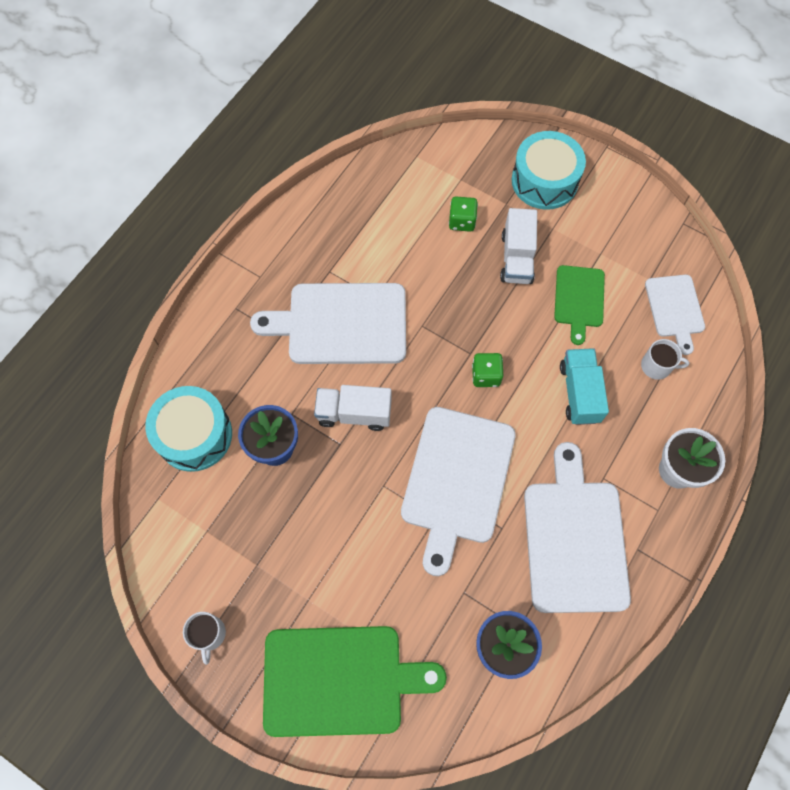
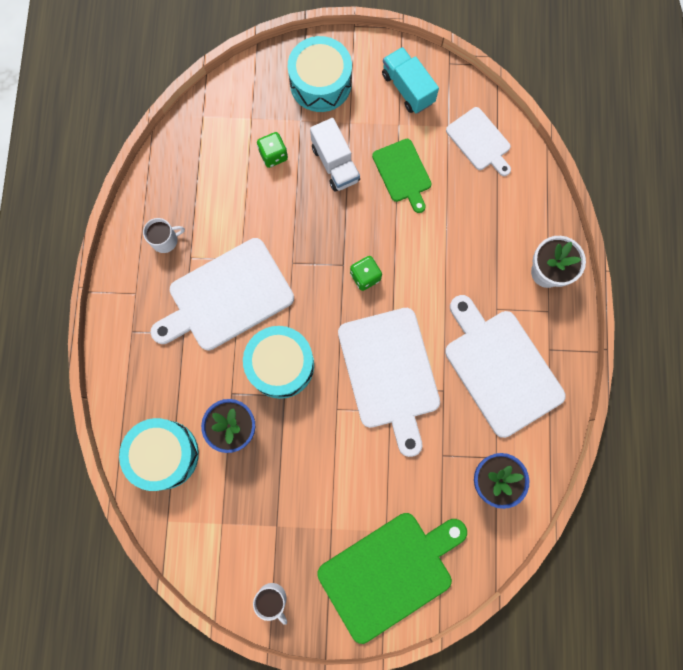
camera: 30 degrees left, 10 degrees up
white truck [314,385,392,431] -> turquoise drum [243,326,314,399]
turquoise truck [560,348,609,425] -> turquoise truck moved to [382,47,439,113]
white mug [641,339,689,380] -> white mug moved to [143,218,185,253]

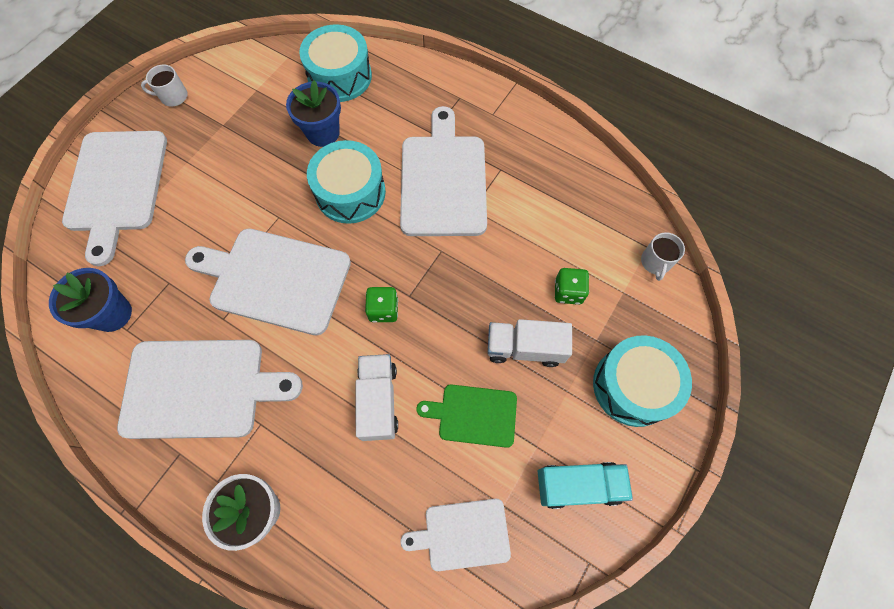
camera: 120 degrees right, 10 degrees down
white mug [143,218,185,253] -> white mug moved to [641,232,685,281]
green cutting board [317,513,467,644] -> white cutting board [62,131,167,266]
none -> white truck [355,354,398,441]

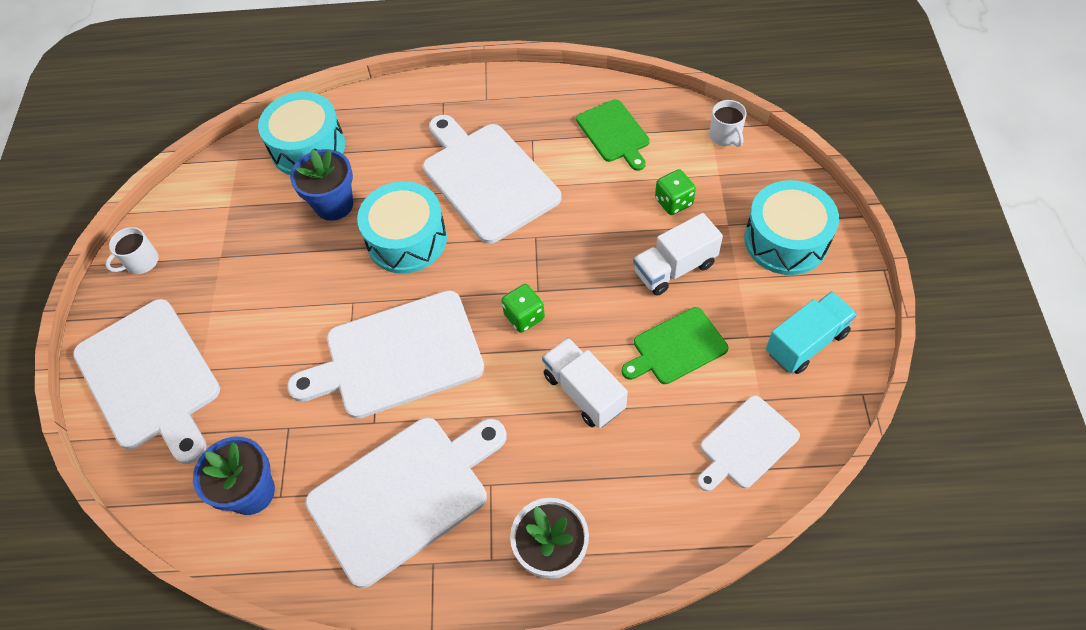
camera: 30 degrees left, 10 degrees down
none -> green cutting board [576,99,650,171]

